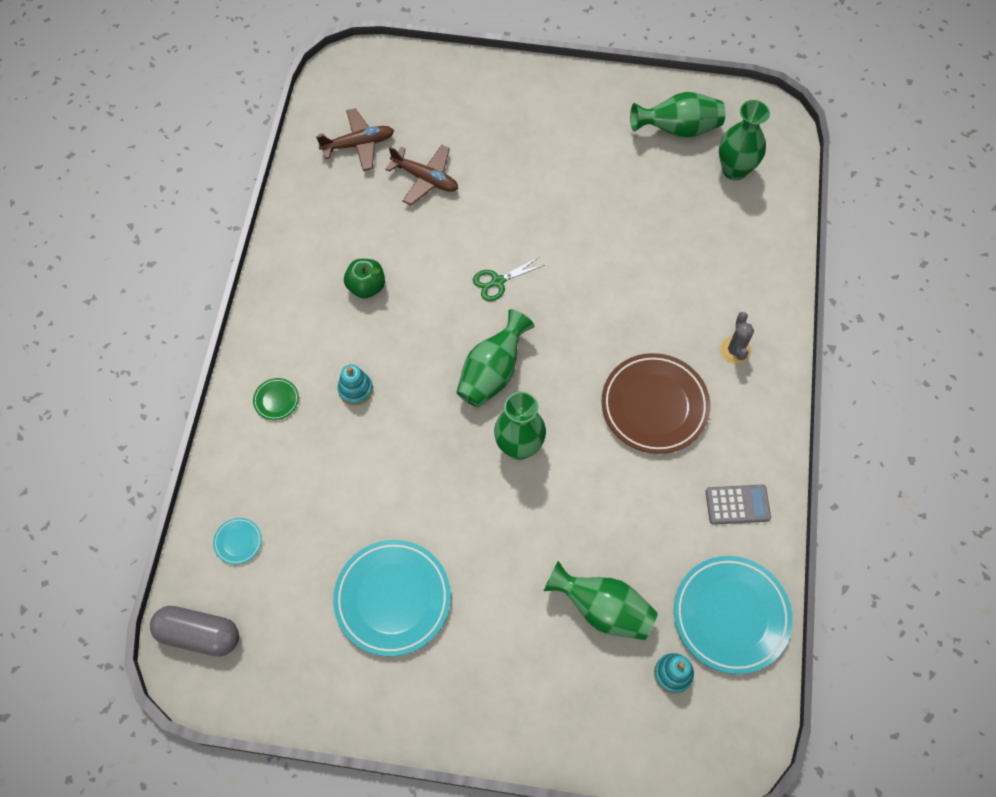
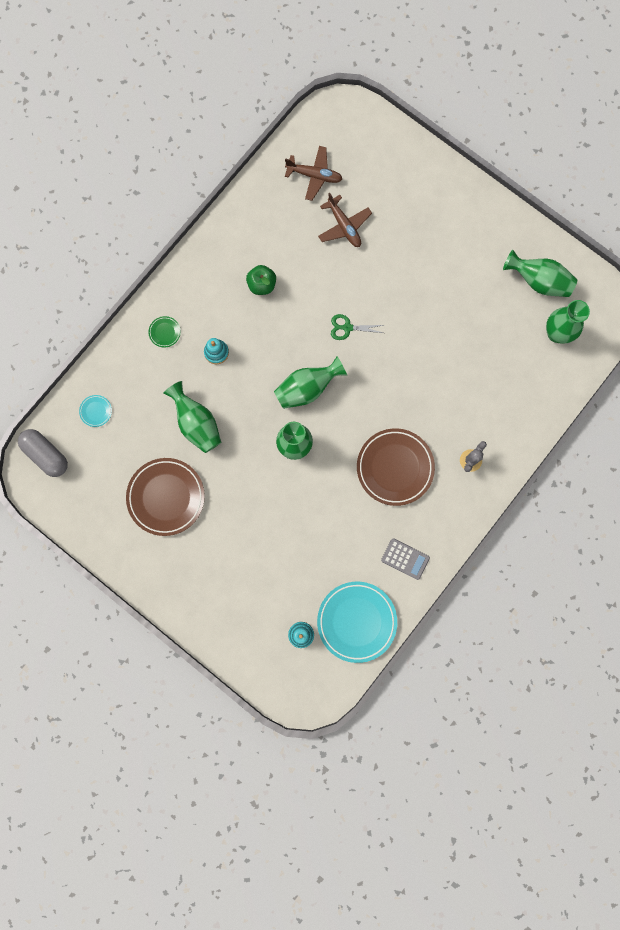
camera: 30 degrees right, 15 degrees up
turquoise plate [333,540,451,656] -> brown plate [126,458,205,536]
green vase [544,561,658,640] -> green vase moved to [163,381,221,453]

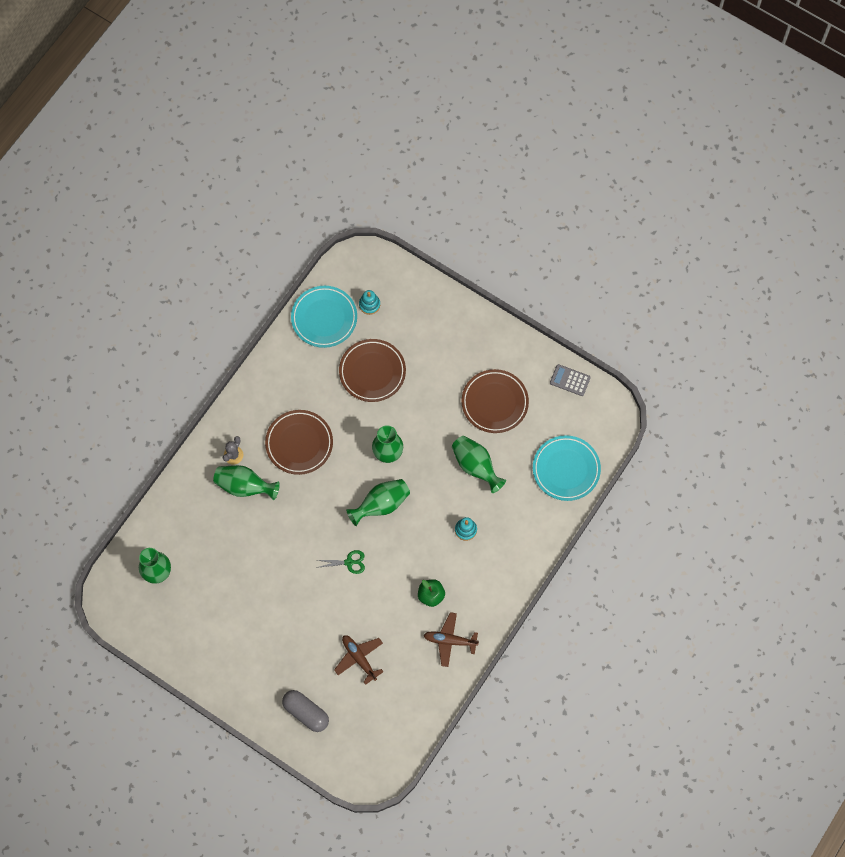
camera: 175 degrees right, 10 degrees down
grey capsule [18,429,68,477] -> grey capsule moved to [282,690,329,732]
turquoise plate [79,395,112,427] -> turquoise plate [533,435,601,501], size x2.36
green plate [148,316,181,347] -> none
brown plane [285,146,342,201] -> brown plane moved to [423,612,479,667]
grey calculator [381,538,430,580] -> grey calculator moved to [550,364,591,396]
green vase [503,250,577,297] -> green vase moved to [213,465,280,500]
none -> brown plate [339,339,406,402]

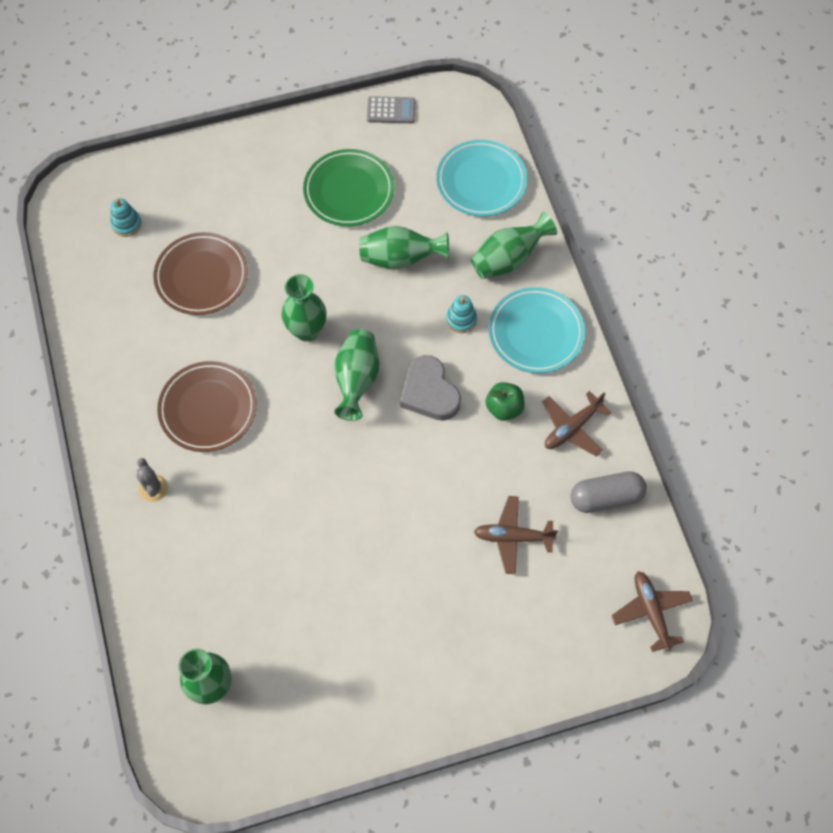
camera: 50 degrees left, 5 degrees down
green vase [213,465,280,500] -> green vase moved to [471,212,557,279]
grey capsule [282,690,329,732] -> grey capsule moved to [570,471,647,513]
turquoise plate [291,286,357,348] -> turquoise plate moved to [489,287,585,373]
green scissors [316,550,365,574] -> none
brown plate [461,369,529,433] -> green plate [303,149,394,226]
grey calculator [550,364,591,396] -> grey calculator turned 150 degrees counterclockwise [367,96,415,123]
none -> grey heart [400,355,461,421]
none -> brown plane [611,571,693,652]

